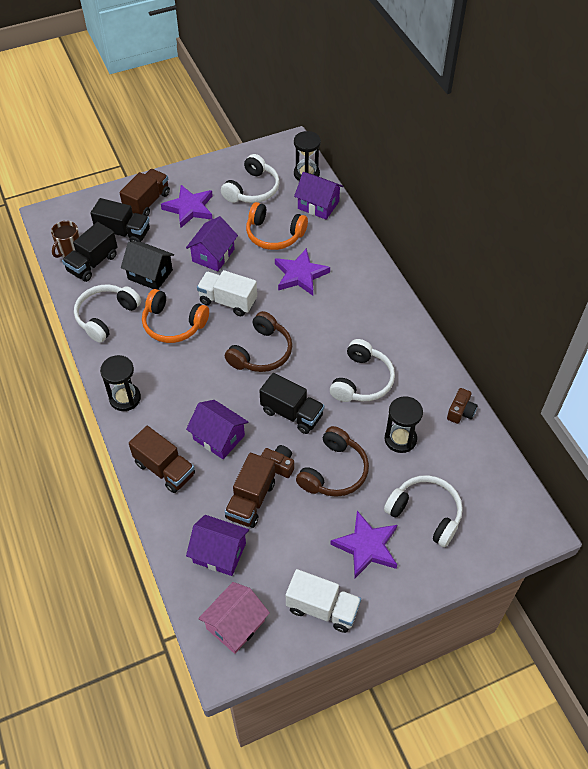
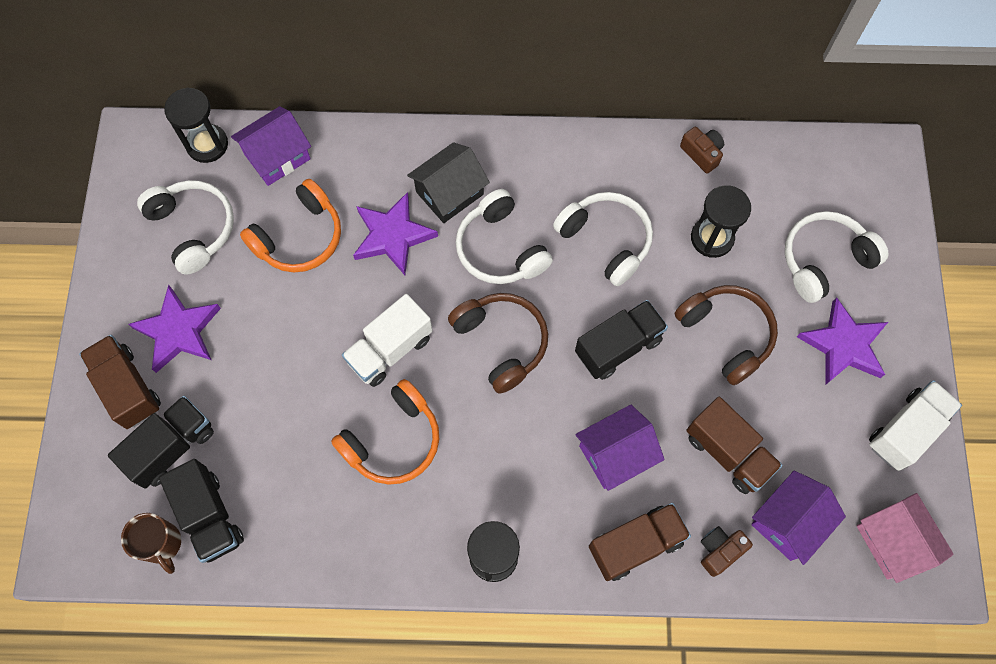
camera: 65 degrees left, 15 degrees up
white headphones [74,284,141,343] -> white headphones moved to [456,189,553,284]
black house [121,242,174,290] -> black house moved to [407,142,490,223]
purple house [186,216,238,271] -> none
brown camera [261,445,294,478] -> brown camera moved to [701,526,753,577]

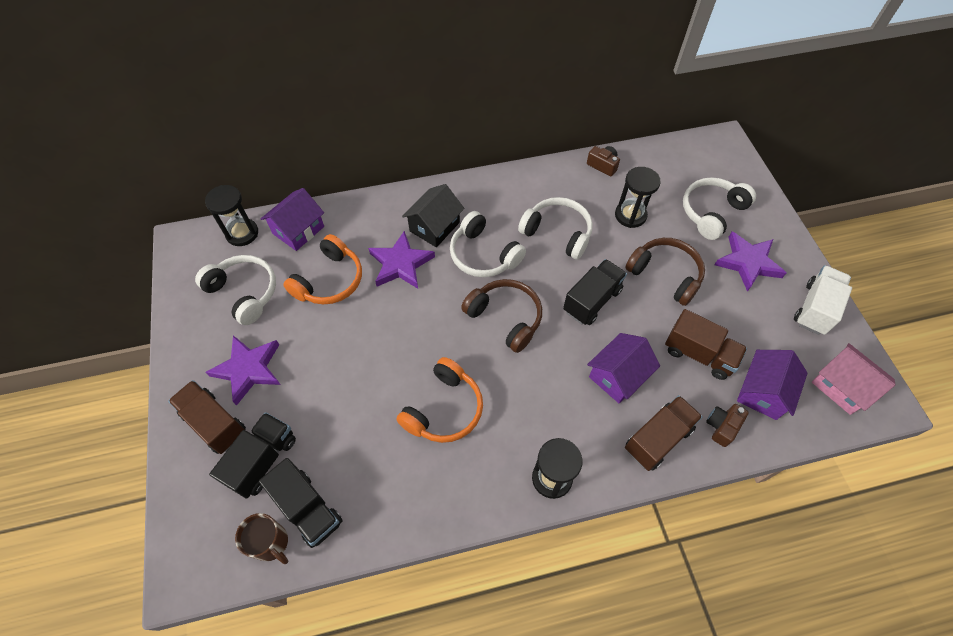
camera: 15 degrees left, 10 degrees down
white truck [342,294,433,387] -> none

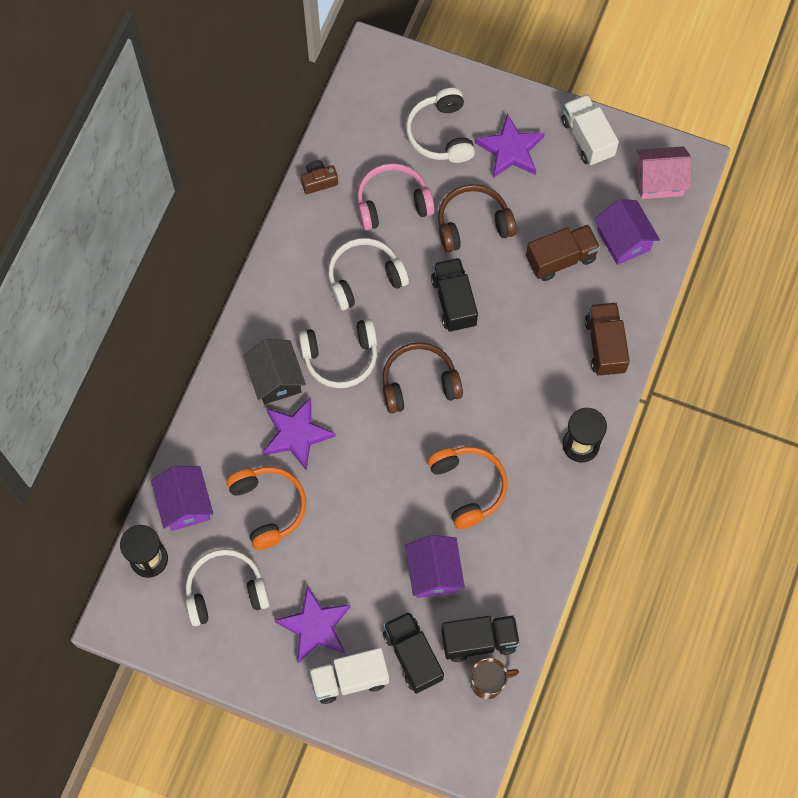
camera: 55 degrees left, 10 degrees up
brown truck [168,380,246,454] -> white truck [309,648,389,704]
purple house [587,333,660,403] -> purple house moved to [405,535,465,598]
black hourglass [615,167,661,228] -> pink headphones [357,163,435,230]
brown camera [706,404,749,447] -> none

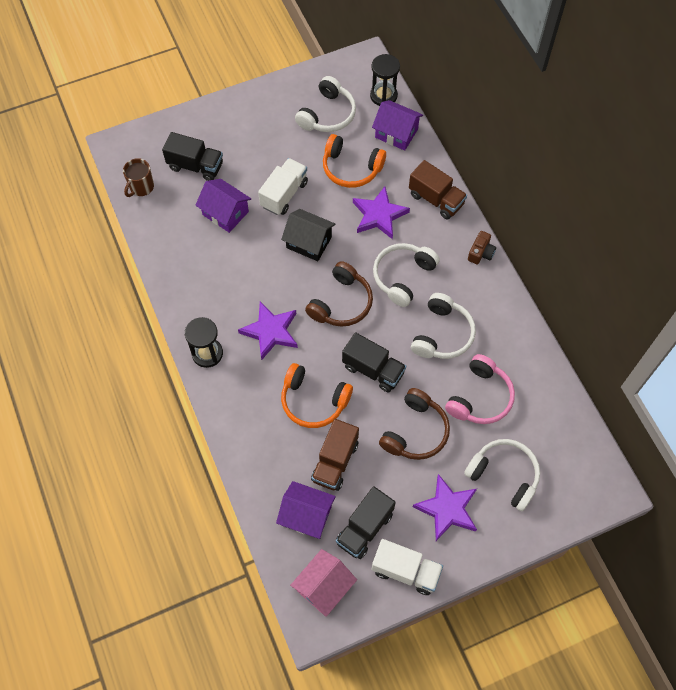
camera: 135 degrees right, 5 degrees down
black house [243,339,306,404] -> black house moved to [281,209,336,261]
purple star [275,586,351,663] -> purple star moved to [238,302,298,360]
brown camera [301,160,338,194] -> brown camera moved to [468,231,496,264]
white truck [309,648,389,704] -> white truck moved to [258,158,308,215]
orange headphones [428,447,507,529] -> orange headphones moved to [281,363,353,428]
black truck [441,615,520,662] -> black truck moved to [336,486,396,559]
brown truck [585,303,630,376] -> brown truck moved to [409,160,467,219]

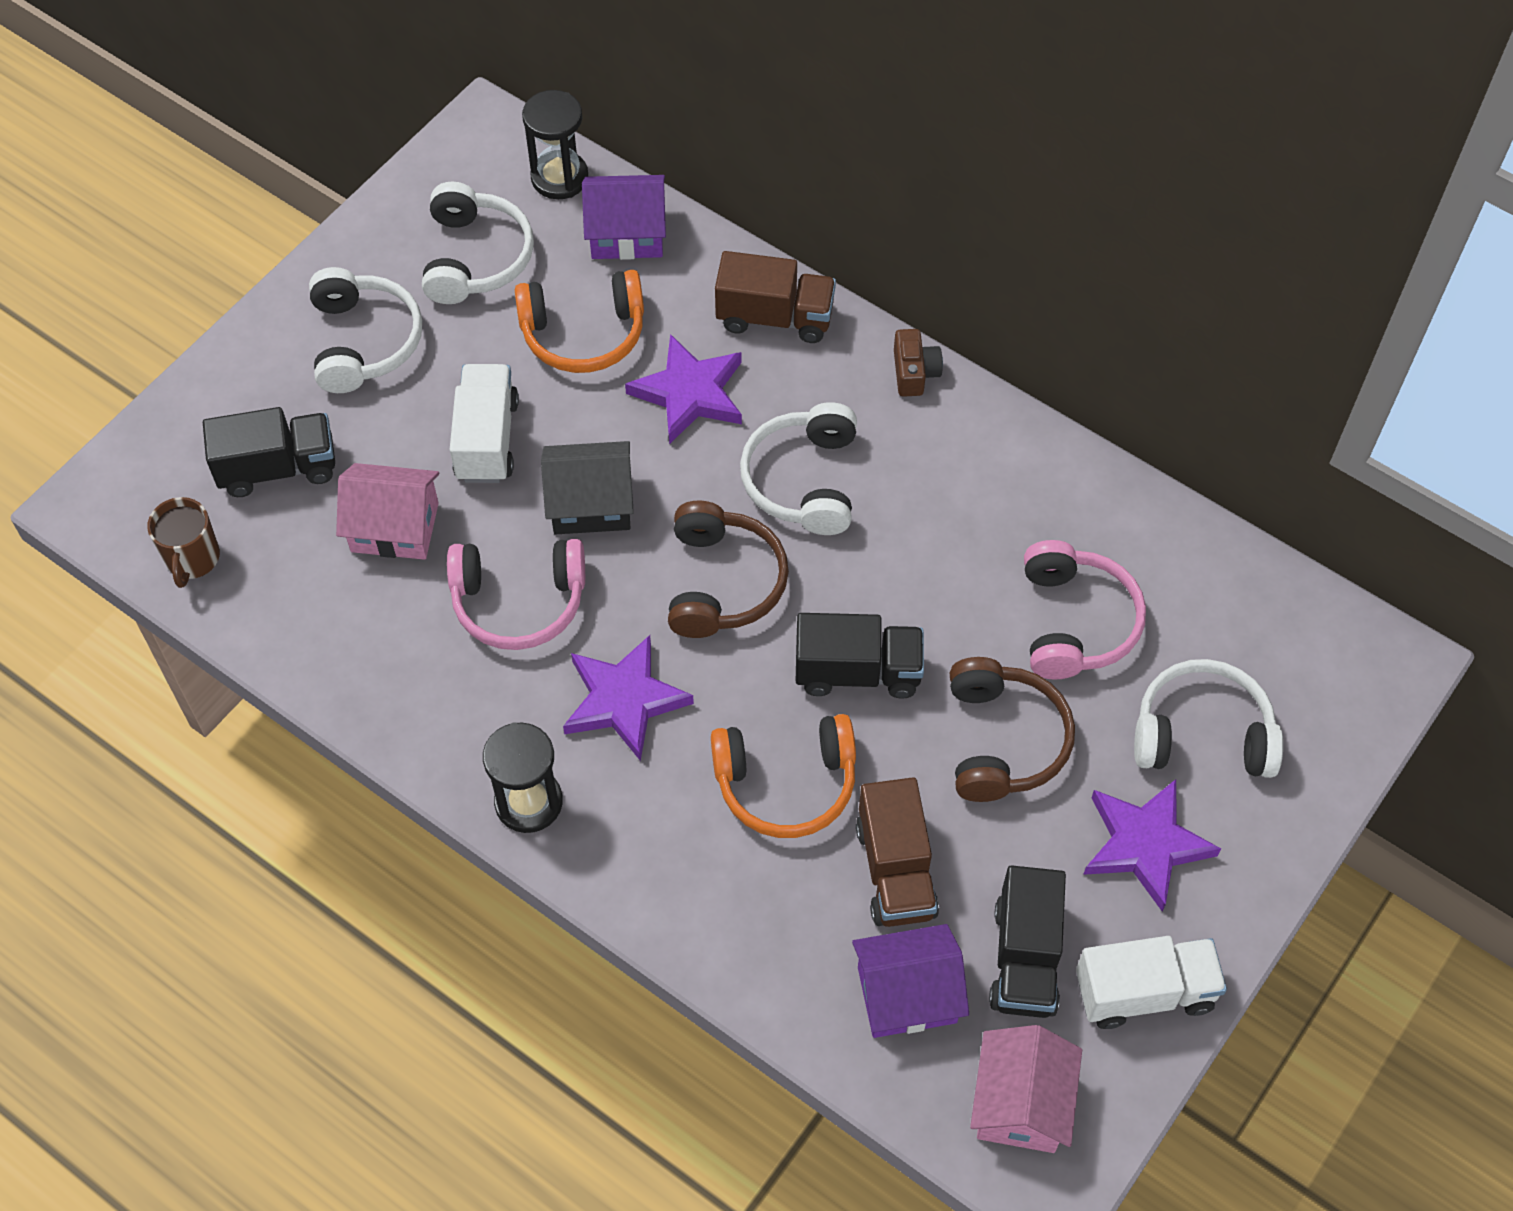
camera: 30 degrees left, 5 degrees down
purple house [195,179,251,233] -> pink house [336,463,439,560]
white headphones [411,293,476,359] -> white headphones moved to [309,267,422,393]
none -> pink headphones [447,539,585,650]

